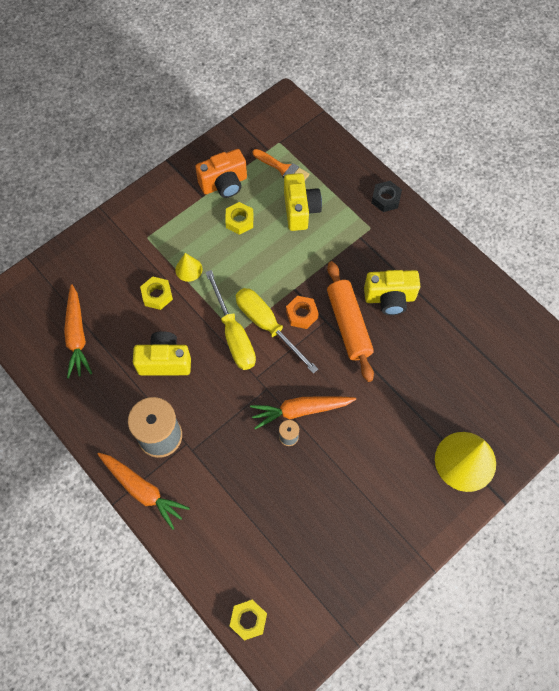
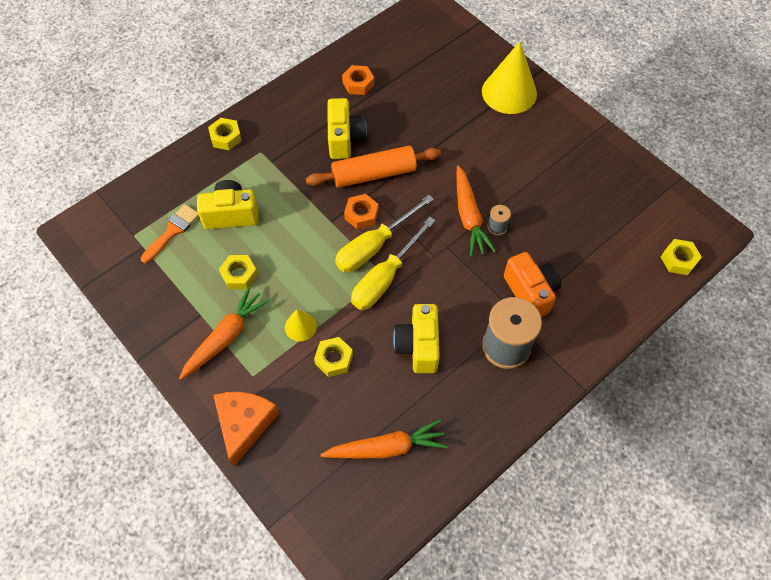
camera: 90 degrees left, 5 degrees down
orange carrot [98,453,190,530] -> orange carrot moved to [179,286,270,380]
orange camera [195,149,247,198] -> orange camera moved to [504,252,561,317]
yellow screwdriver [205,270,256,370] -> yellow screwdriver turned 150 degrees clockwise [351,217,436,310]
black nut [371,181,402,212] -> yellow nut [208,118,242,150]
none -> orange cheese [213,392,279,467]
none -> orange nut [342,65,374,95]

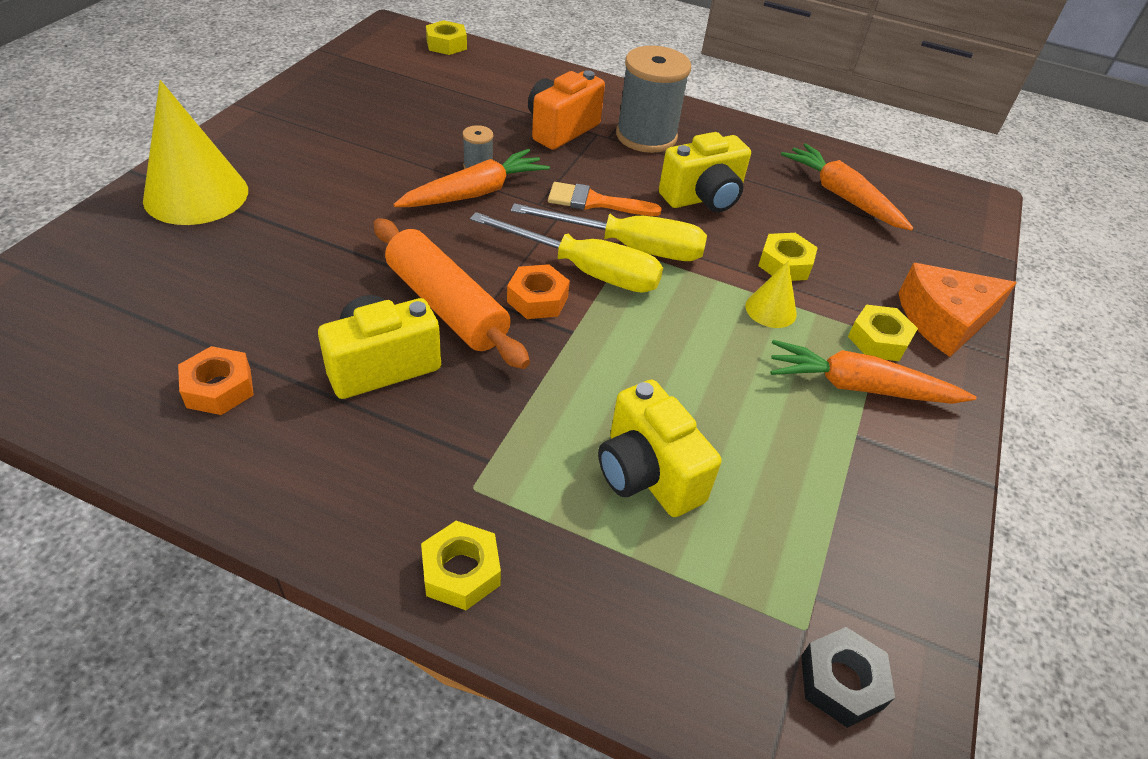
camera: 120 degrees left, 15 degrees down
orange brush [141,204,199,263] -> orange brush moved to [548,182,662,216]
yellow nut [219,255,258,289] -> yellow nut moved to [848,305,918,361]
none -> black nut [801,627,895,728]

